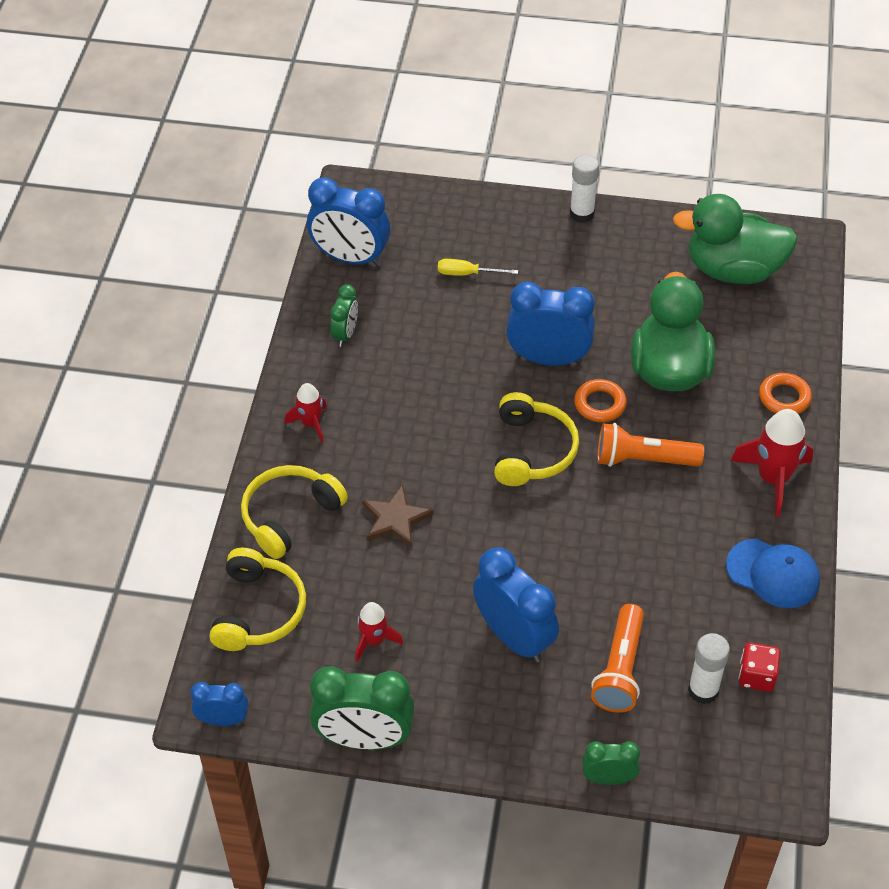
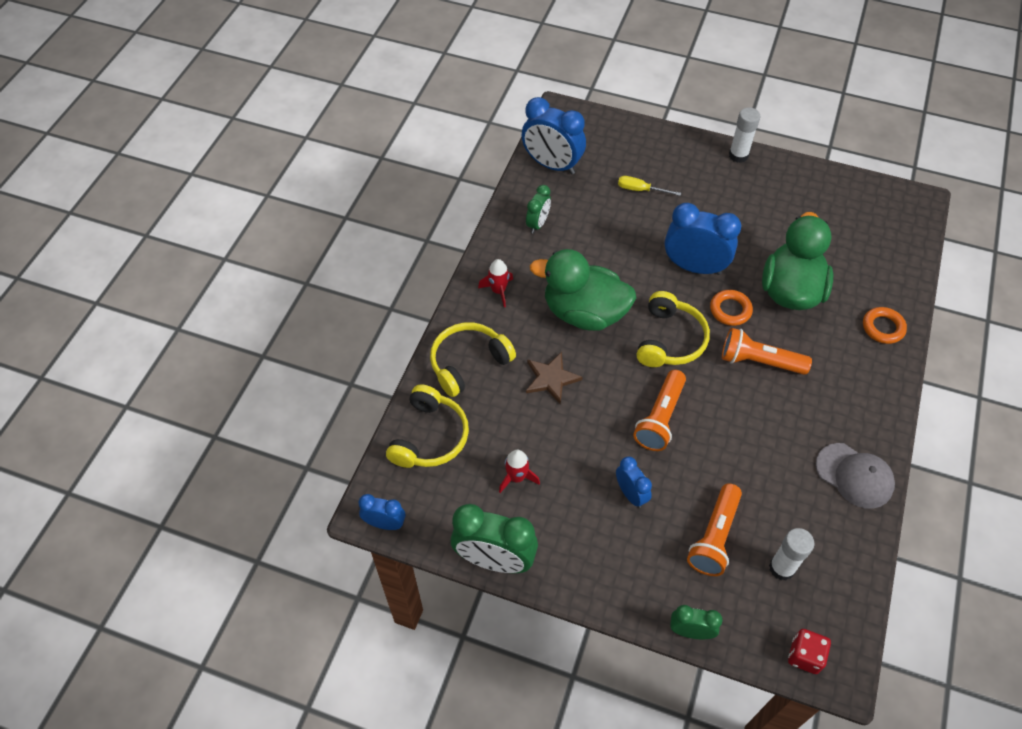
camera: 10 degrees right, 5 degrees up
blue clock [473,547,559,662] -> blue clock [616,456,652,508], size x0.55
green duck [673,194,798,284] -> green duck moved to [530,249,636,331]
blue cap [726,538,820,608] -> grey cap [816,443,895,509]
red rocket [731,409,813,517] -> none
red dice [738,643,781,692] -> red dice moved to [788,629,831,674]
none -> orange flashlight [633,370,686,451]

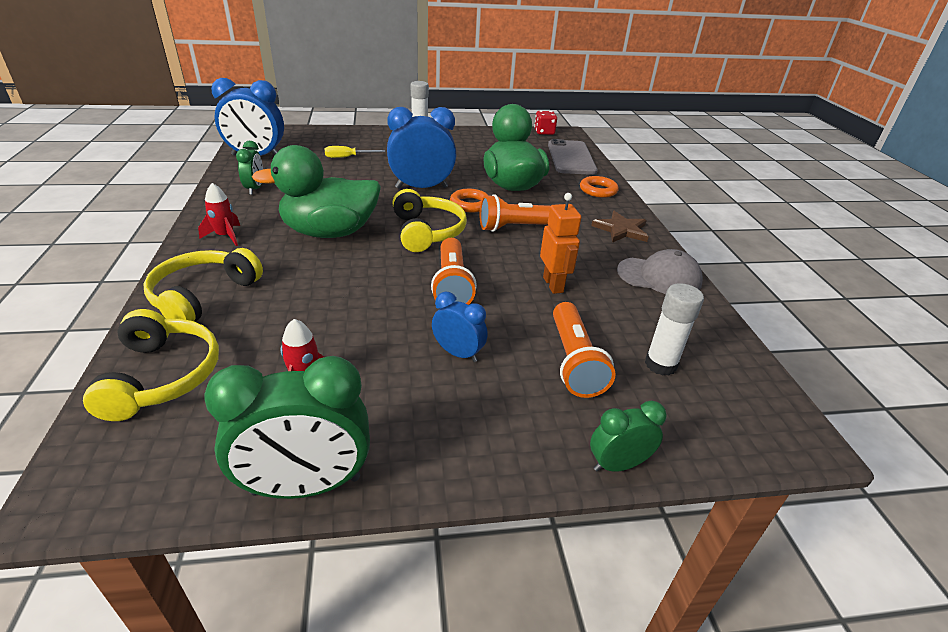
camera: 30 degrees left, 20 degrees down
blue clock [358,494,405,530] -> none
brown star [526,352,583,404] -> brown star moved to [591,211,649,243]
red dice [788,629,831,674] -> red dice moved to [534,111,557,135]
none -> orange robot [540,193,581,294]
none -> grey phone [548,139,597,175]

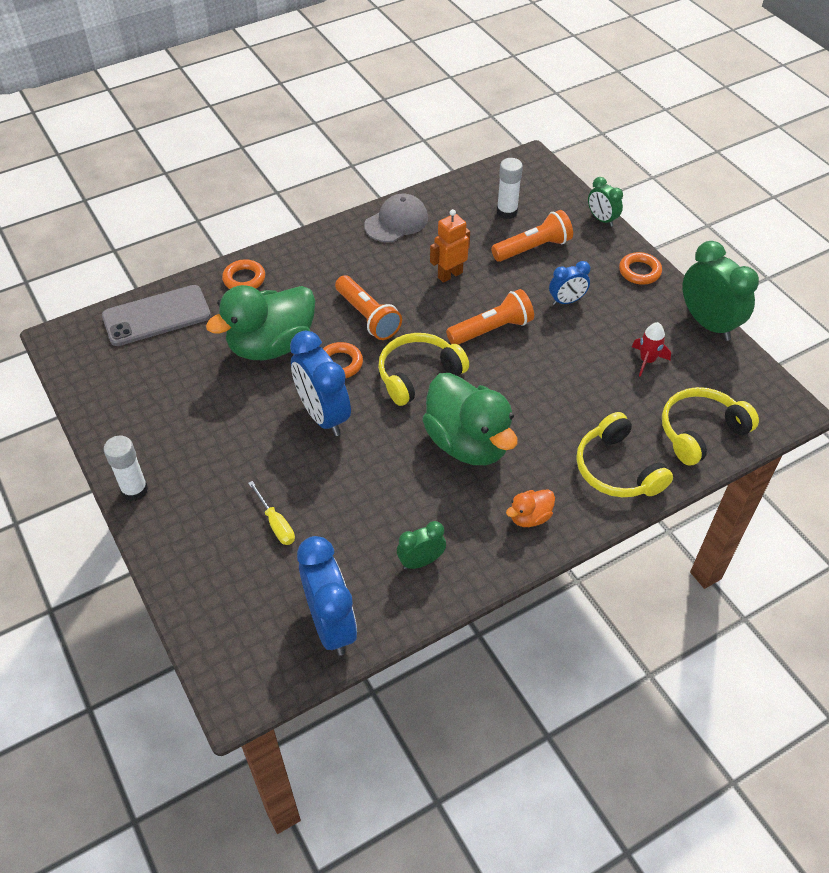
camera: 110 degrees left, 15 degrees up
yellow headphones [144,248,263,322] -> yellow headphones turned 60 degrees clockwise [576,412,673,497]
red rocket [198,183,240,246] -> orange duck [506,490,555,527]
blue clock [432,292,488,362] -> blue clock turned 120 degrees counterclockwise [549,261,590,305]
red dice [534,111,557,135] -> none
brown star [591,211,649,243] -> none
grey cap [617,249,703,294] -> grey cap turned 60 degrees clockwise [364,194,428,242]
none -> orange ring [619,252,662,285]

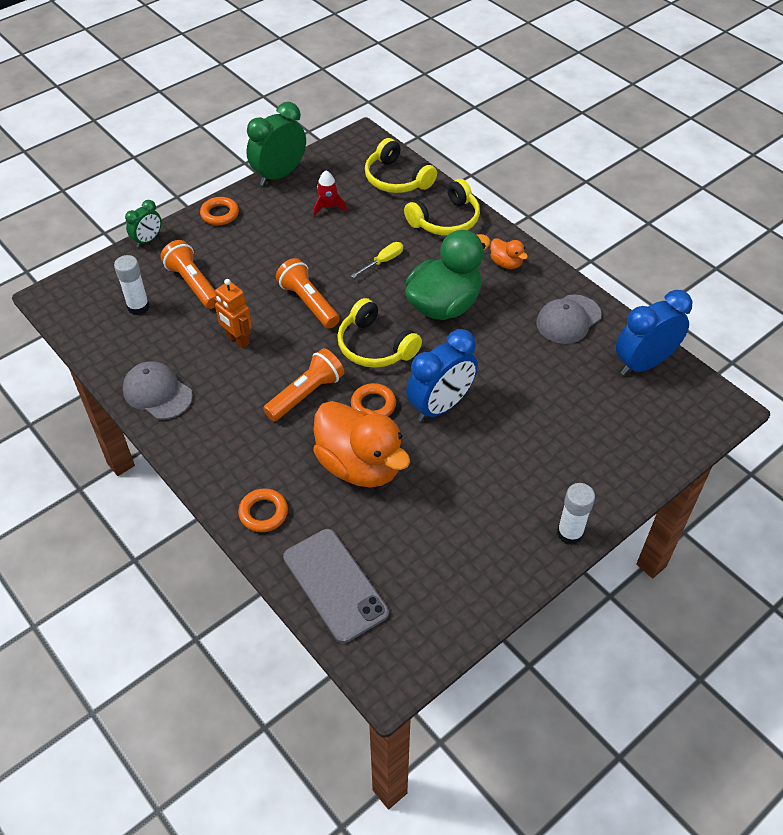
camera: 100 degrees left, 0 degrees up
green duck [206,285,315,360] -> orange duck [313,401,410,487]
yellow screwdriver [248,481,295,545] -> yellow screwdriver moved to [351,242,403,278]
green clock [397,521,446,569] -> grey cap [536,294,602,344]
blue clock [549,261,590,305] -> none

